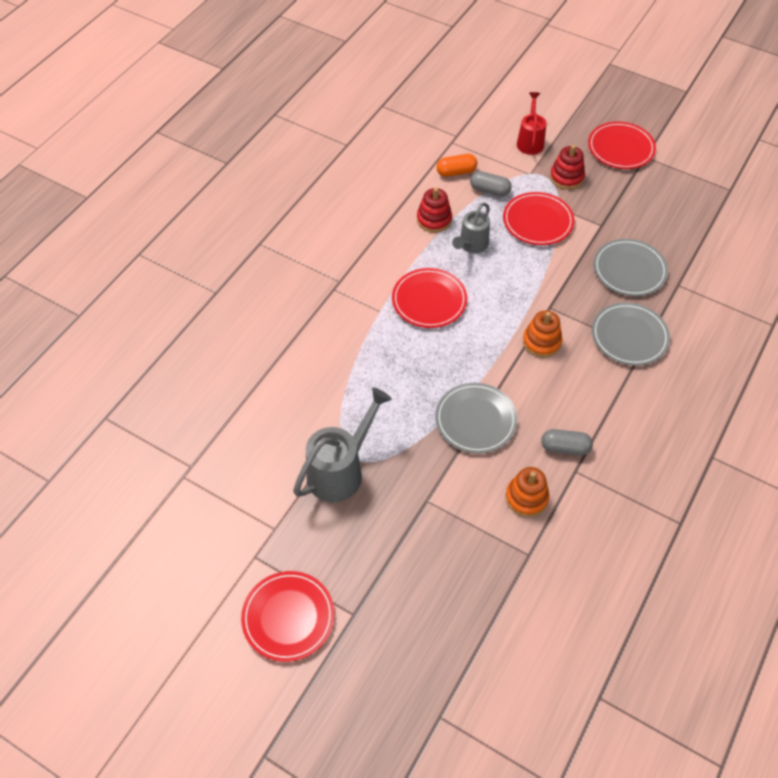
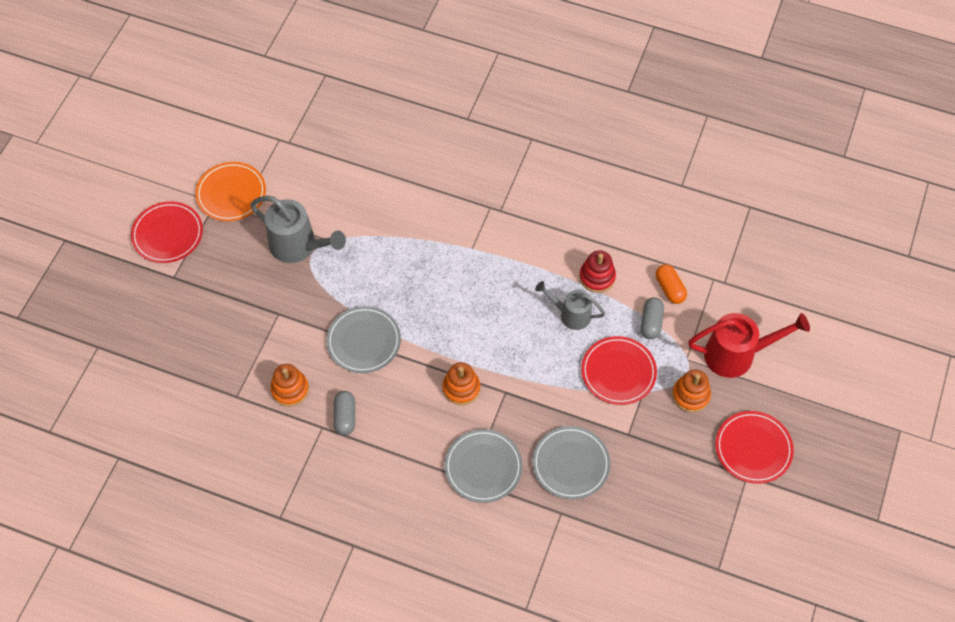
camera: 80 degrees right, 5 degrees up
red plate [392,268,467,328] -> none
red watering can [517,92,547,155] -> red watering can [688,313,810,378], size x1.58
red stacking toy [550,145,585,190] -> orange stacking toy [672,369,711,413]
none -> orange plate [195,162,266,221]

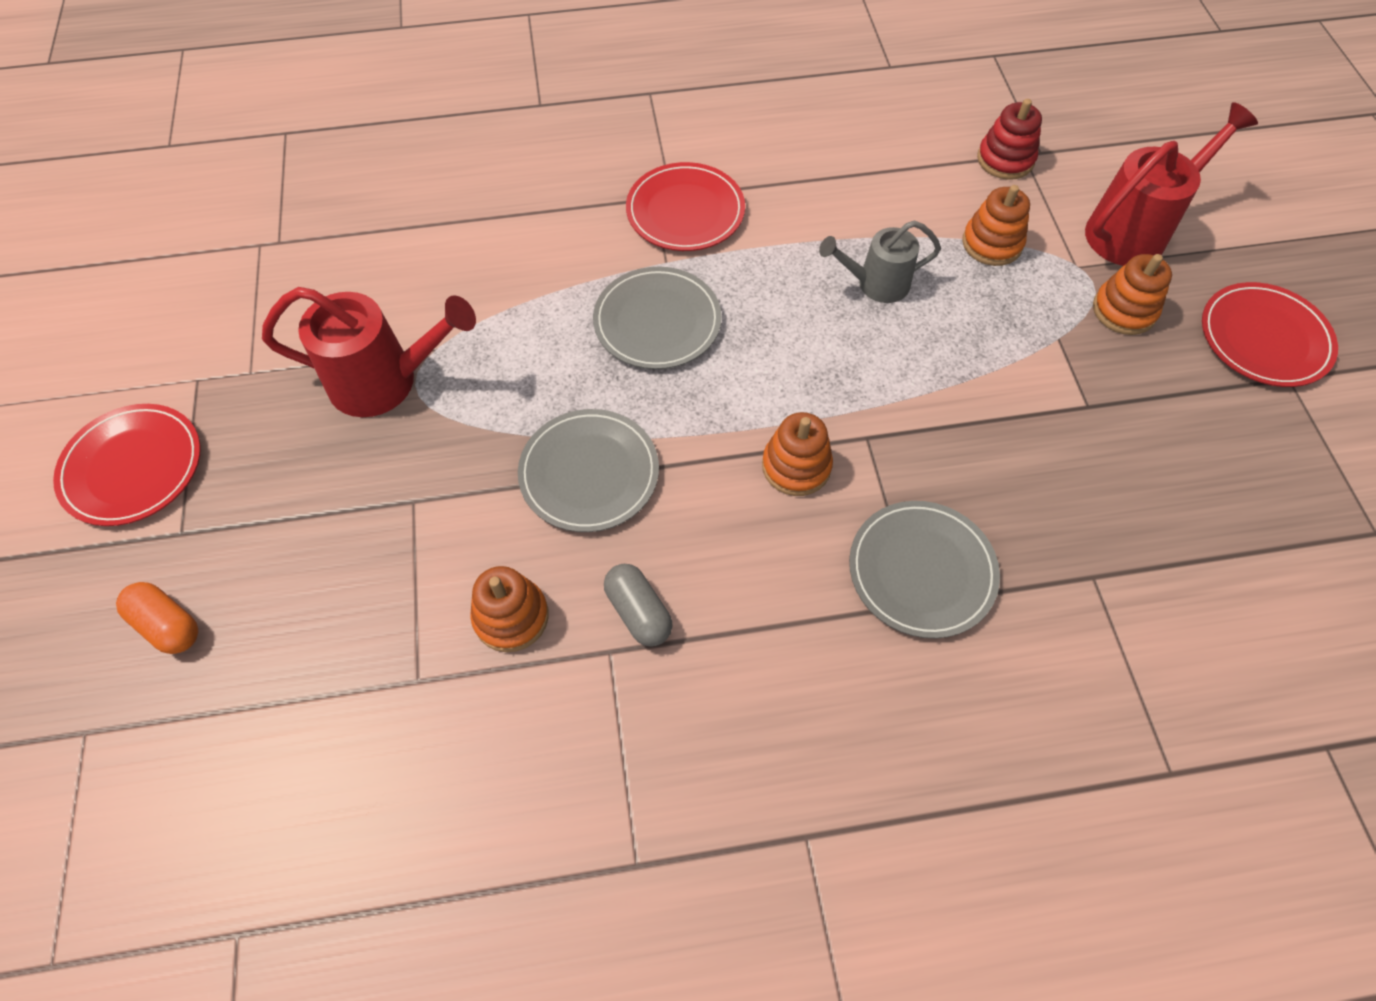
camera: 30 degrees left, 0 degrees up
orange plate [195,162,266,221] -> none
grey watering can [250,196,346,263] -> red watering can [262,287,476,417]
grey plate [532,426,611,500] -> grey plate moved to [593,266,722,369]
red stacking toy [579,250,616,293] -> red stacking toy moved to [977,99,1042,179]
red plate [581,336,657,405] -> red plate moved to [626,162,745,251]
grey capsule [641,298,664,339] -> orange stacking toy [962,185,1030,266]
orange capsule [656,264,687,304] -> orange capsule moved to [116,582,198,654]

